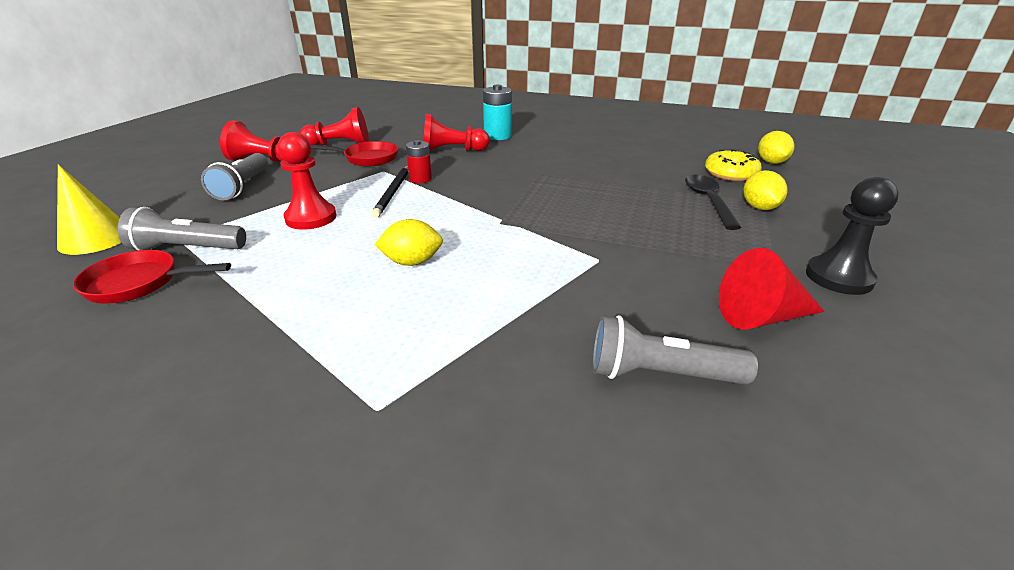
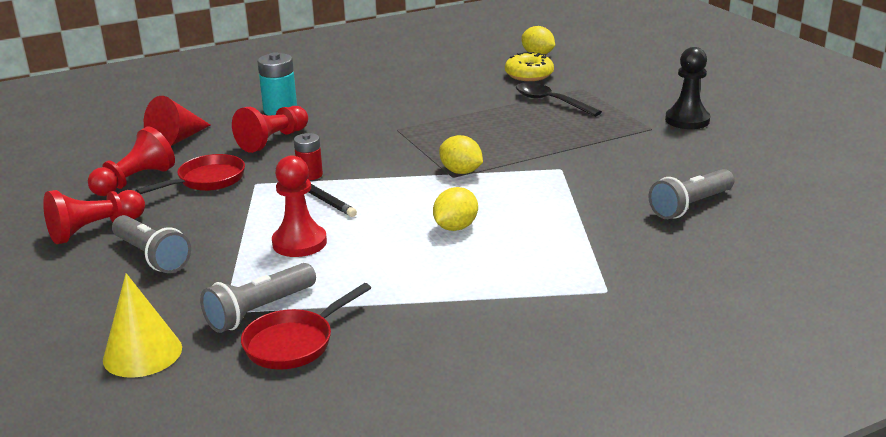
camera: 45 degrees left, 5 degrees down
red cone [719,248,825,329] -> red cone moved to [144,96,210,146]
yellow lemon [743,170,787,210] -> yellow lemon moved to [439,135,483,174]

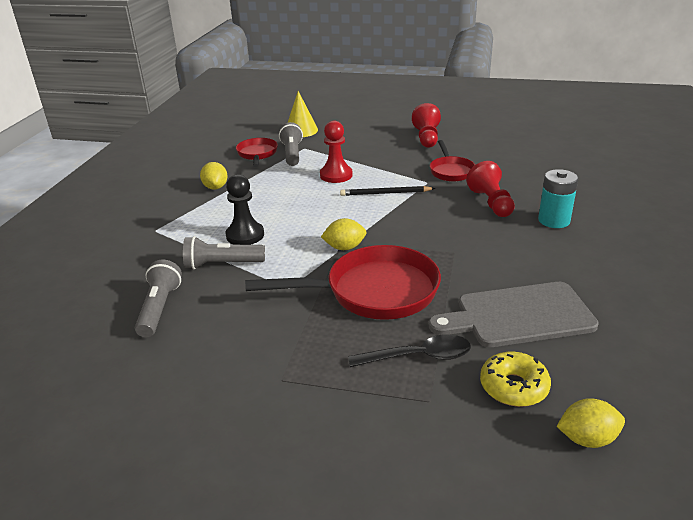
camera: 130 degrees right, 5 degrees up
red pawn [88,127,175,196] -> none
grey flashlight [112,215,191,273] -> grey flashlight moved to [183,236,265,269]
red cone [144,96,210,146] -> none
red battery [294,133,323,180] -> none
yellow lemon [433,187,478,231] -> yellow lemon moved to [200,162,228,190]
black pawn [665,47,710,129] -> black pawn moved to [226,174,264,245]
none -> red pan [245,245,441,320]
none -> grey cutting board [429,282,599,347]

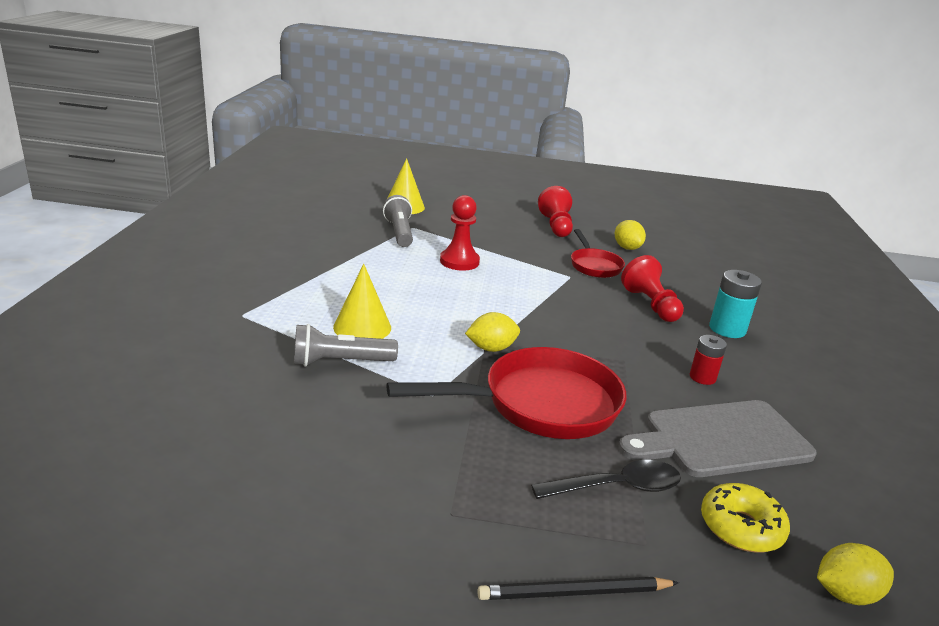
camera: 10 degrees left, 5 degrees down
grey flashlight [135,260,182,337] -> none
yellow lemon [200,162,228,190] -> yellow lemon moved to [615,220,646,250]
black pawn [226,174,264,245] -> yellow cone [333,264,391,339]
red pan [236,138,278,167] -> none
black pencil [340,186,435,196] -> black pencil moved to [477,577,679,600]
none -> red battery [690,335,727,385]

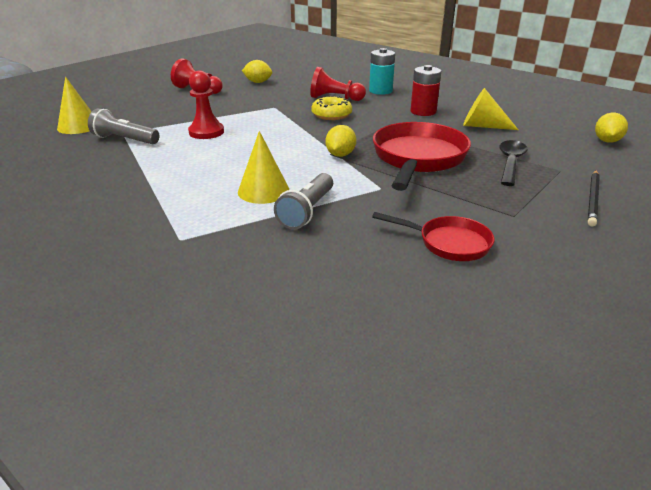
camera: 55 degrees left, 5 degrees up
red pan [571,229,625,278] -> red pan moved to [372,212,495,261]
grey cutting board [618,400,817,477] -> yellow cone [463,88,518,130]
red battery [690,335,727,385] -> red battery [410,65,441,116], size x1.54
yellow donut [701,483,790,552] -> yellow donut moved to [311,95,352,120]

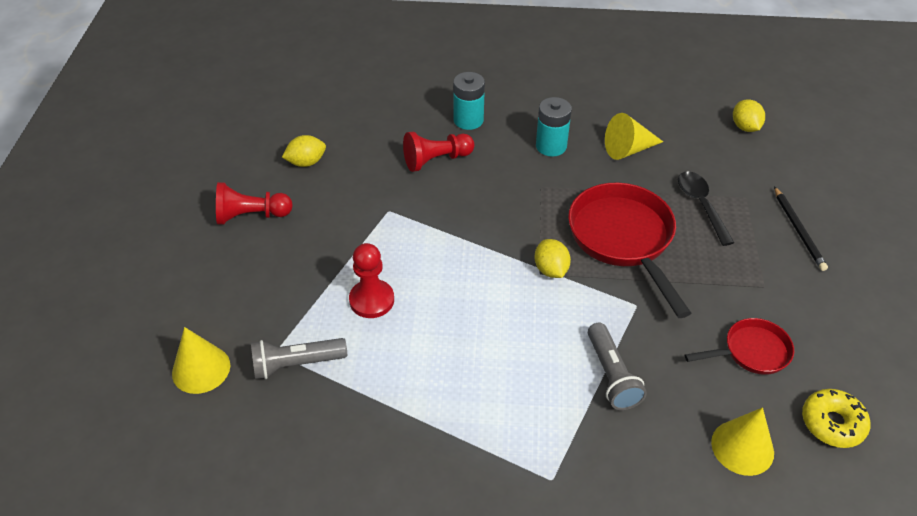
camera: 35 degrees left, 15 degrees up
yellow cone [238,131,290,204] -> yellow cone moved to [711,407,774,476]
yellow donut [311,95,352,120] -> yellow donut moved to [802,389,870,448]
red battery [410,65,441,116] -> turquoise battery [536,97,572,157]

